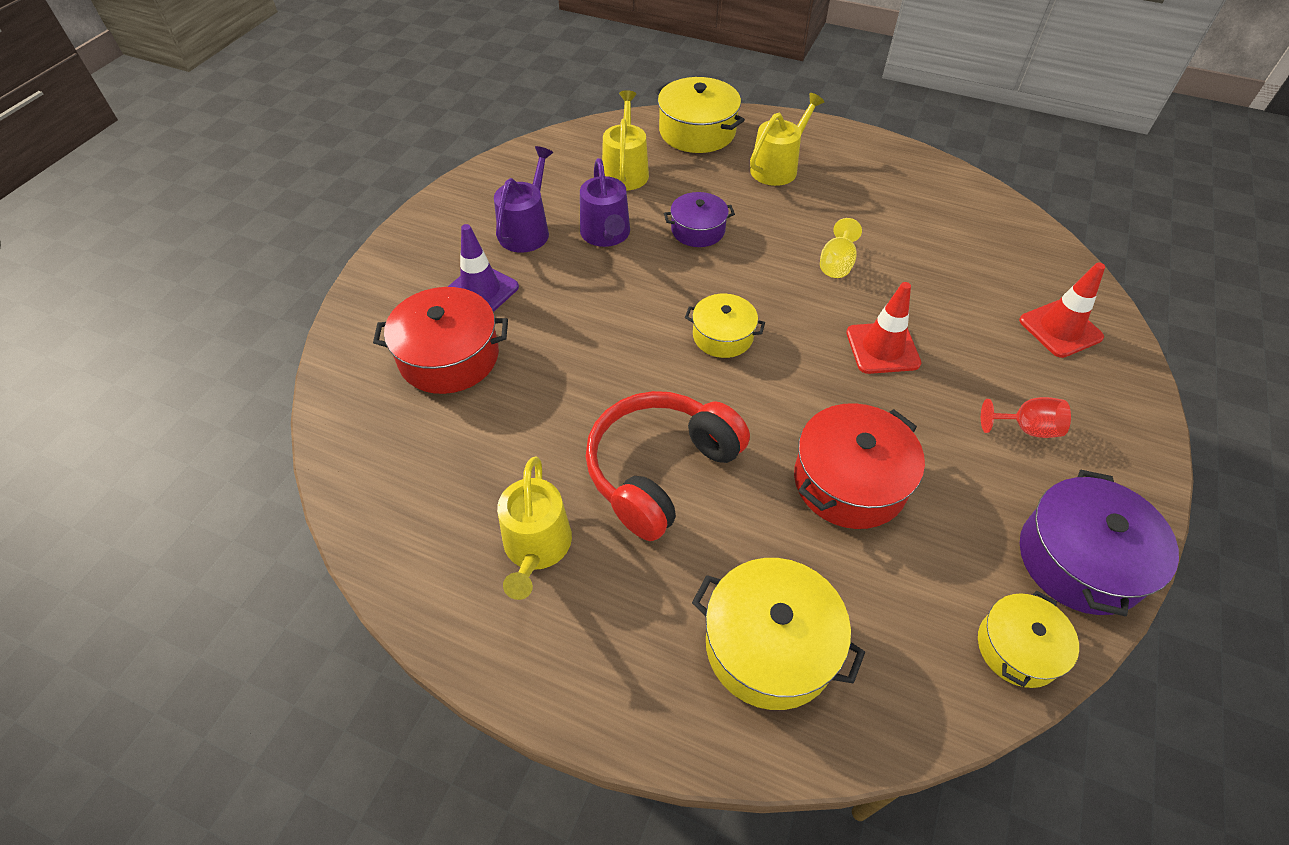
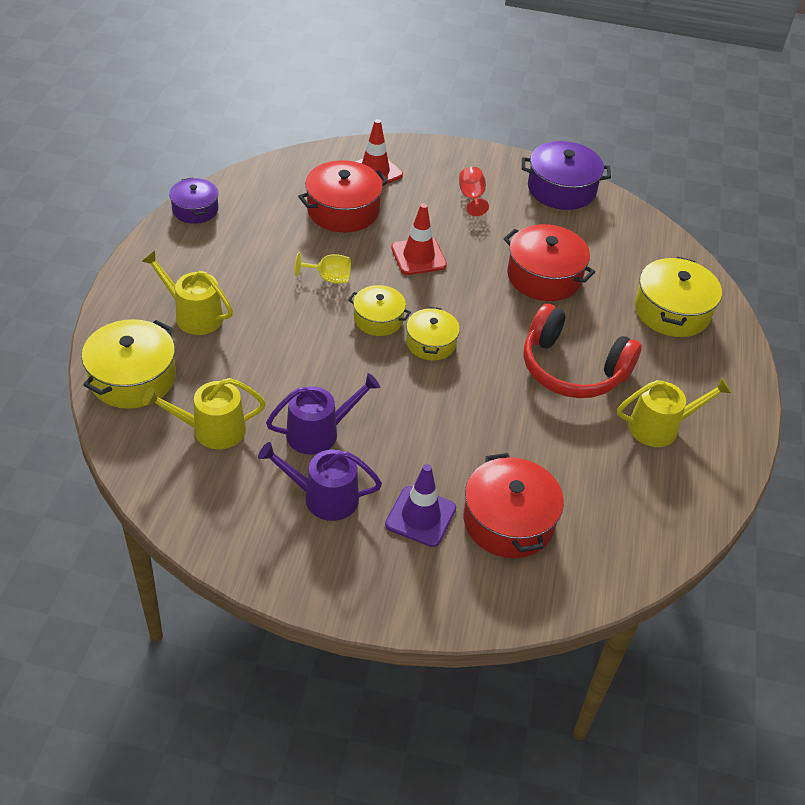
camera: 105 degrees left, 5 degrees down
purple pot [664,192,735,247] -> purple pot moved to [169,178,218,224]
yellow pot [978,591,1079,688] -> yellow pot moved to [348,285,411,336]
none -> red pot [298,160,388,232]

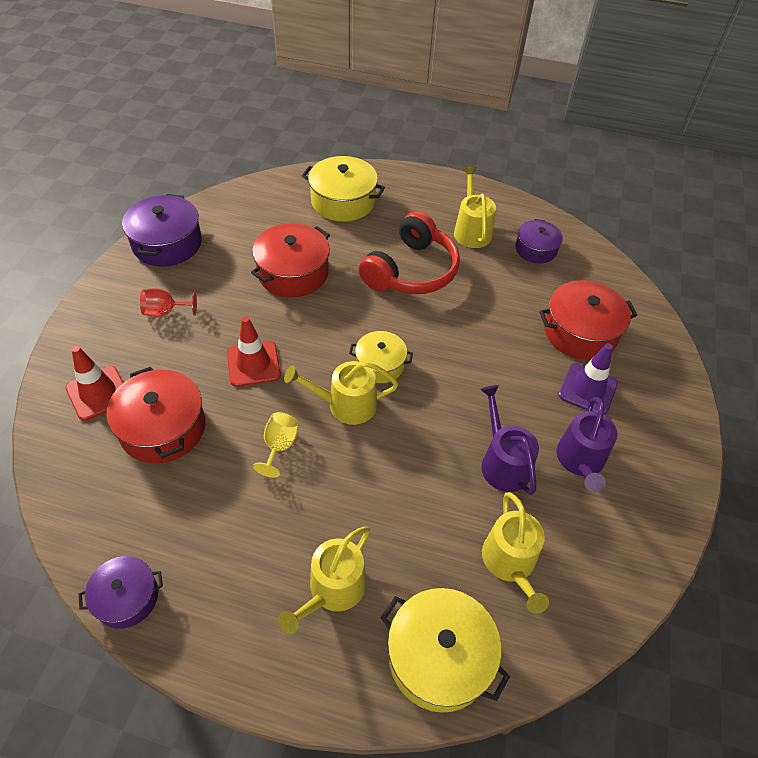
camera: 85 degrees left, 5 degrees up
yellow pot [348,285,411,336] -> yellow watering can [284,361,398,425]
none -> purple pot [515,219,563,263]

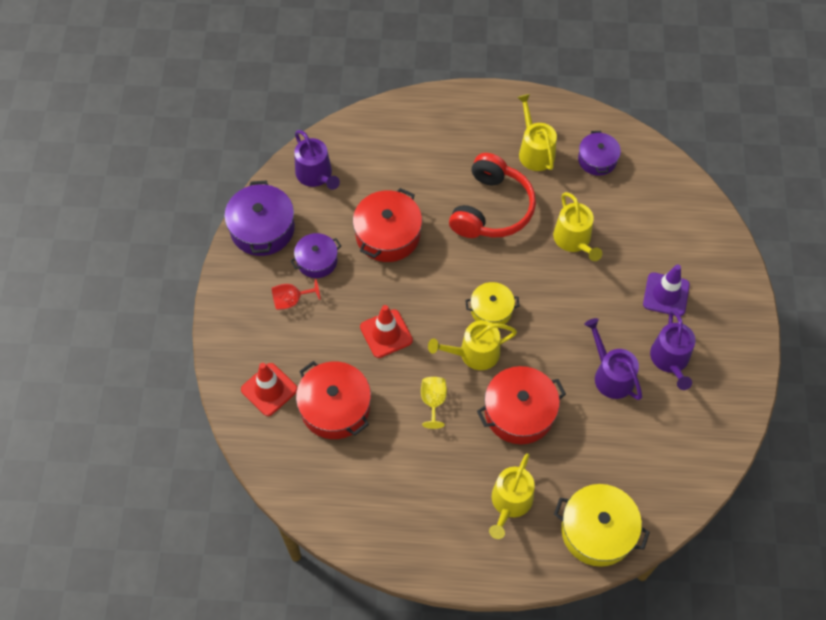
camera: 10 degrees left, 10 degrees up
purple pot [78,556,163,629] -> purple pot moved to [291,233,341,278]
yellow pot [302,156,385,222] -> none
yellow watering can [482,492,549,614] -> yellow watering can moved to [553,192,602,261]
red pot [539,280,638,360] -> red pot moved to [477,366,566,444]
none -> purple watering can [294,130,340,190]

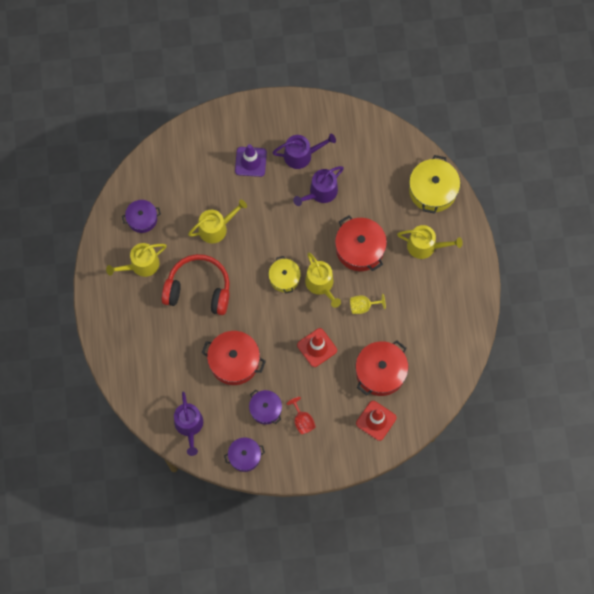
camera: 100 degrees left, 10 degrees up
purple pot [224,180,295,256] -> purple pot [224,438,265,472], size x0.62
purple watering can [294,130,340,190] -> purple watering can turned 120 degrees clockwise [174,392,203,456]

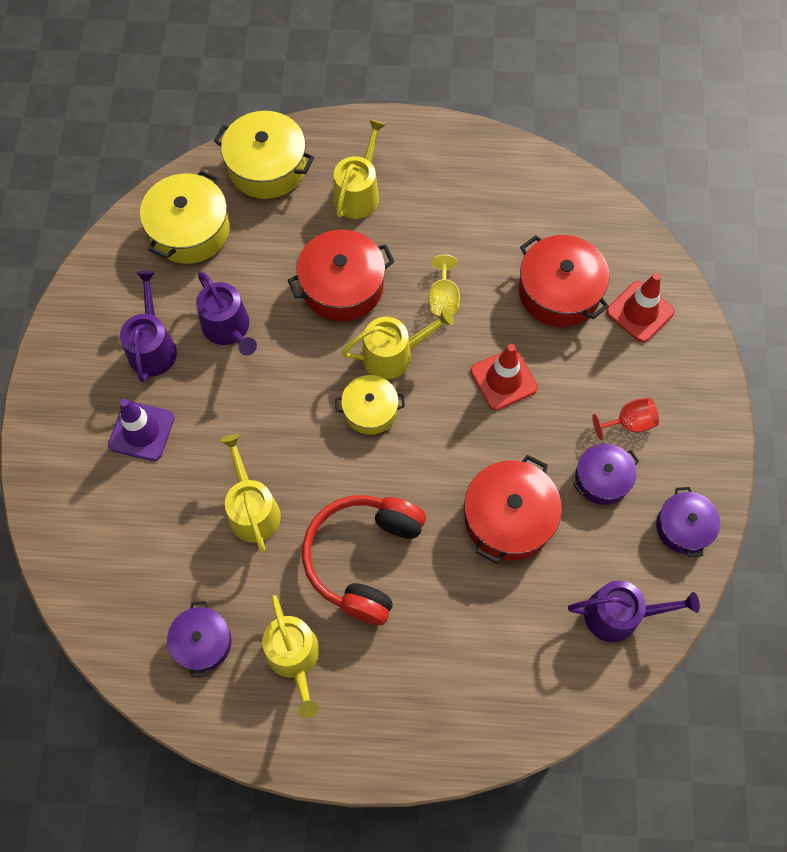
camera: 80 degrees left, 5 degrees down
none -> yellow pot [140,170,229,264]

